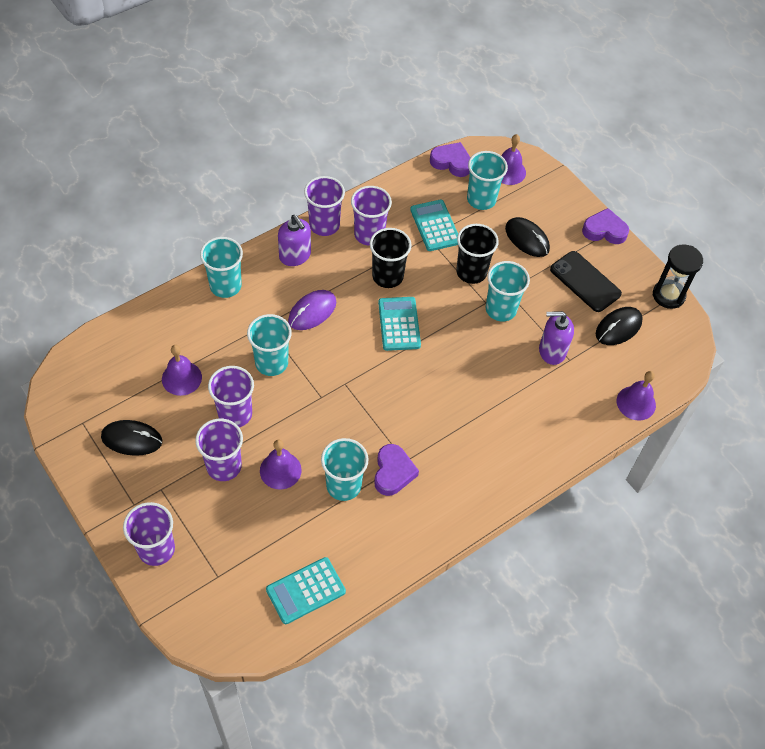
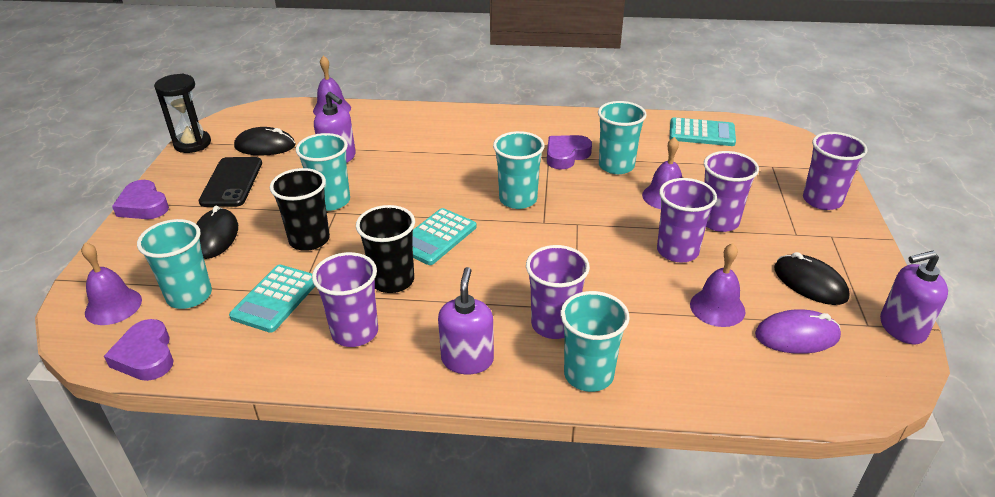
camera: 135 degrees left, 20 degrees down
turquoise cup [247,314,292,376] -> turquoise cup moved to [493,131,545,209]
purple mouse [288,290,336,330] -> purple mouse moved to [755,309,841,354]
purple cup [304,176,345,236] -> purple cup moved to [526,245,590,339]
none -> purple soap dispenser [880,251,948,344]

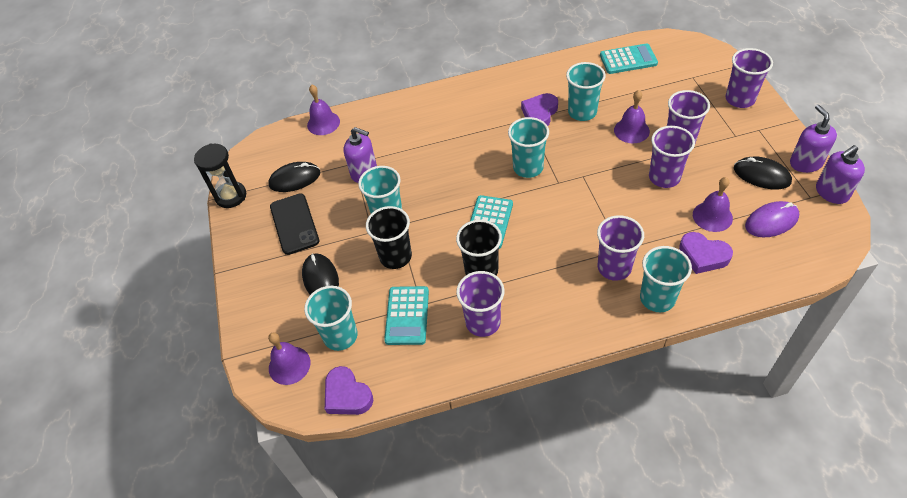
camera: 15 degrees left, 15 degrees up
purple heart [112,180,169,219] -> purple heart moved to [679,232,733,274]
purple soap dispenser [438,267,494,374] -> purple soap dispenser moved to [790,105,837,173]

